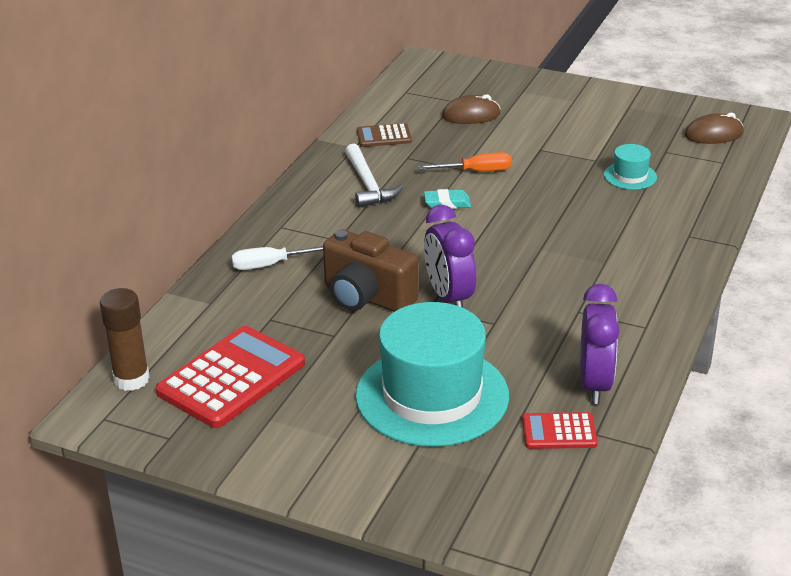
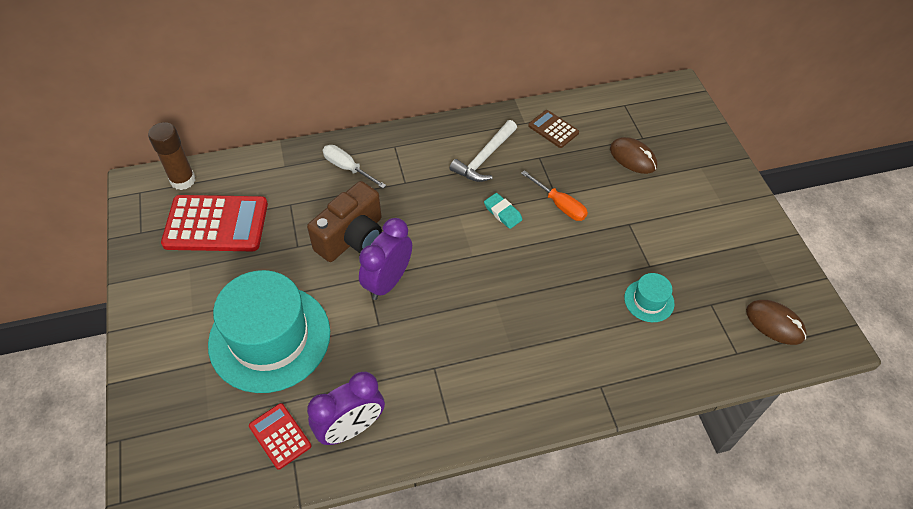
camera: 50 degrees right, 20 degrees up
brown camera [323,229,419,312] -> brown camera turned 135 degrees counterclockwise [307,181,382,262]

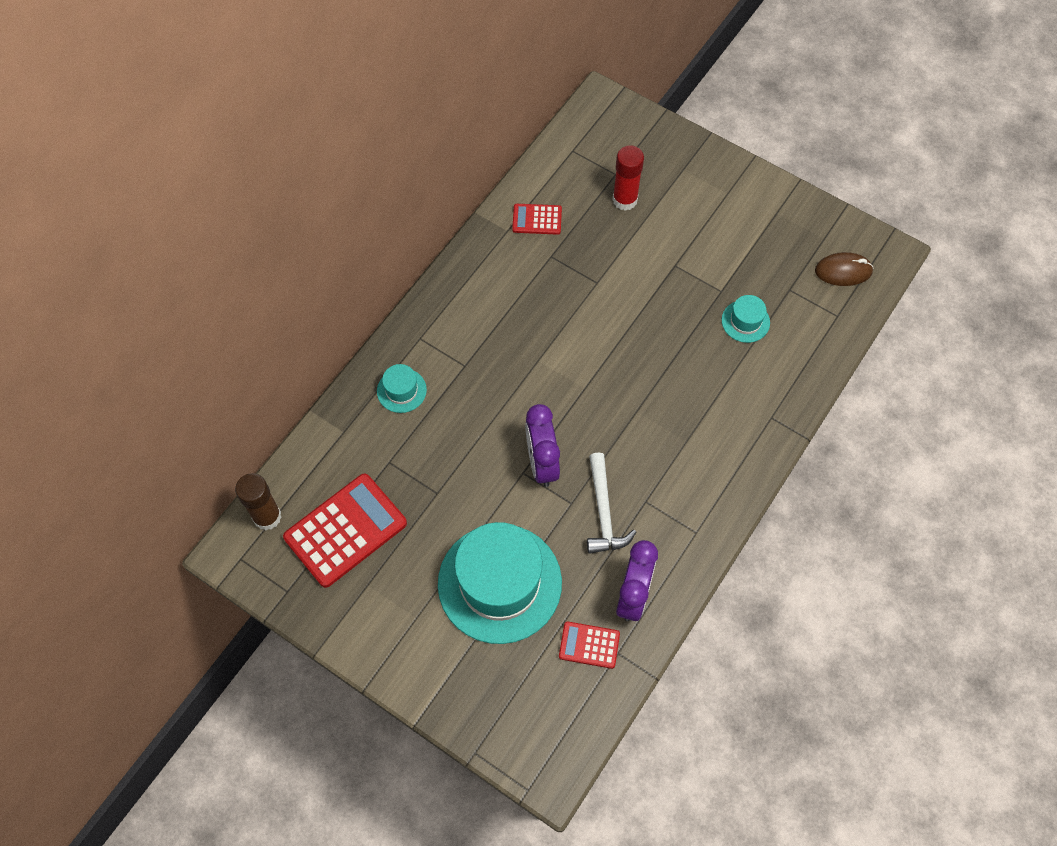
camera: 40 degrees left, 10 degrees up
brown camera [307,181,382,262] -> none
white screwdriver [323,145,386,188] -> turquoise hat [377,364,427,413]
white hammer [450,120,517,182] -> white hammer moved to [587,453,636,554]
turquoise eraser [484,193,523,229] -> none
orange screwdriver [521,170,588,221] -> none
brown calculator [528,110,579,148] -> red calculator [512,204,562,235]
brown mouse [610,137,657,174] -> red glue stick [612,145,644,211]

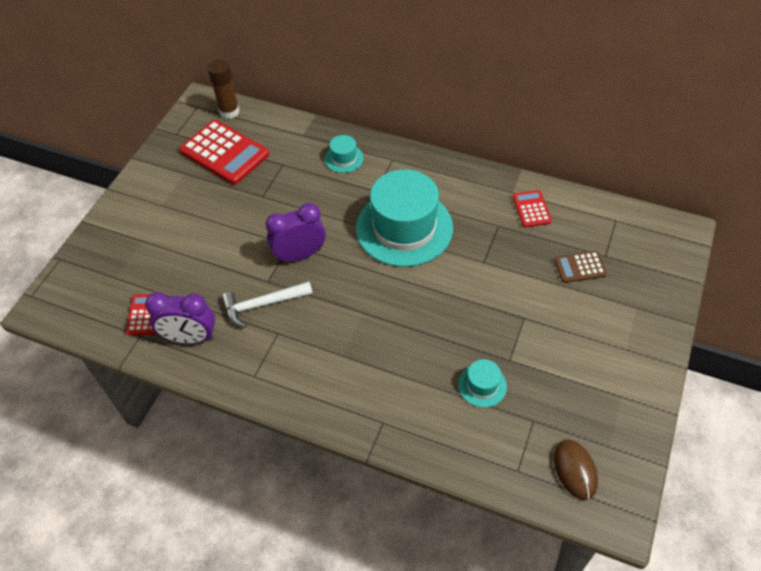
camera: 80 degrees right, 10 degrees down
turquoise hat [438,522,562,644] -> turquoise hat moved to [356,170,453,267]
red glue stick [612,145,644,211] -> brown calculator [554,251,607,283]

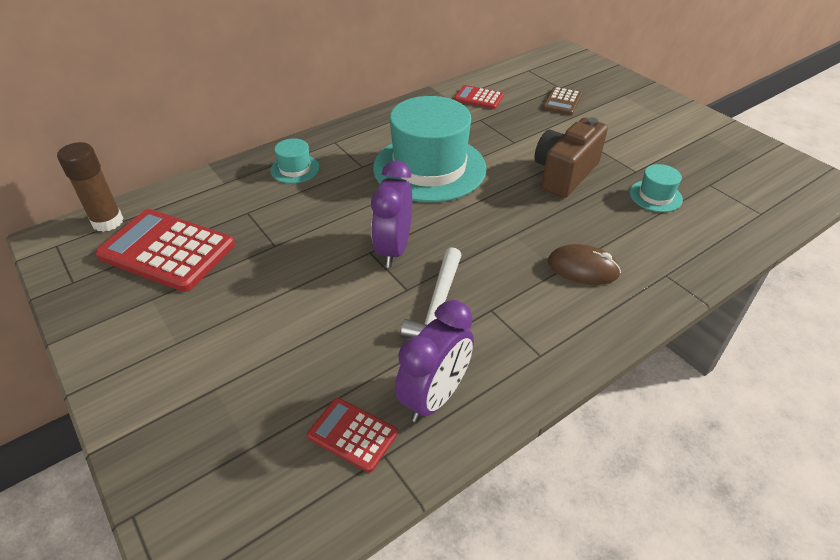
camera: 60 degrees left, 10 degrees down
red calculator [179,120,269,185] -> red calculator turned 135 degrees counterclockwise [95,209,235,292]
brown mouse [554,440,598,500] -> brown mouse moved to [548,244,621,285]
none -> brown camera [534,117,608,198]

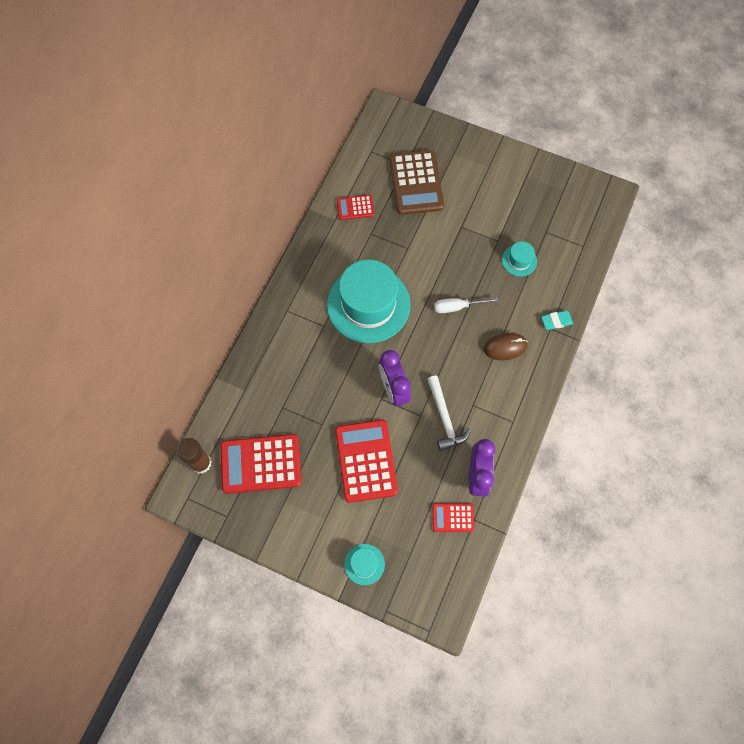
camera: 30 degrees left, 25 degrees up
turquoise hat [270,138,320,184] -> turquoise hat moved to [344,544,385,585]
brown camera [534,117,608,198] -> none
brown calculator [543,87,582,115] -> brown calculator [390,150,444,215], size x1.94
none -> red calculator [335,420,398,503]
none -> white screwdriver [434,297,499,313]
none -> turquoise eraser [541,310,573,330]

